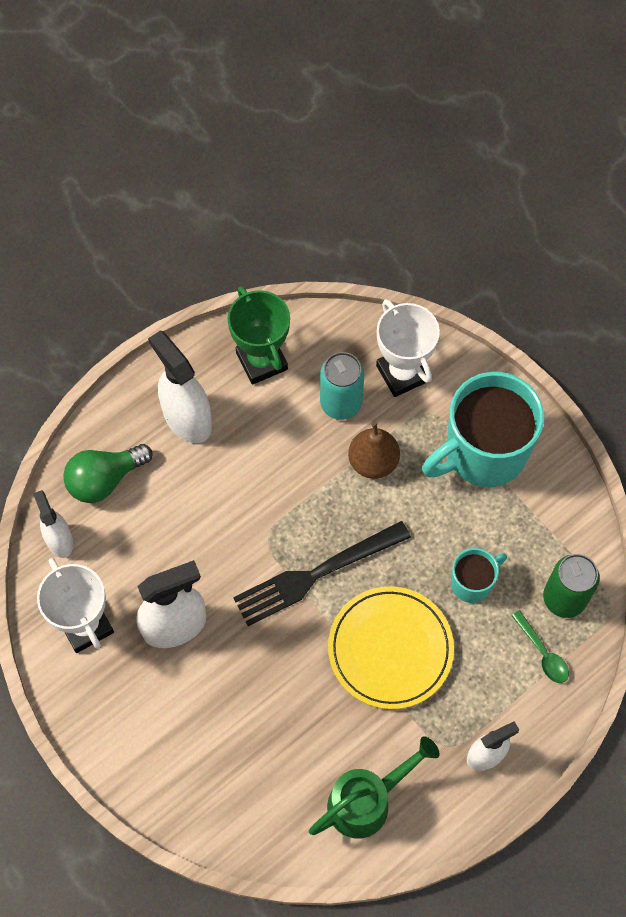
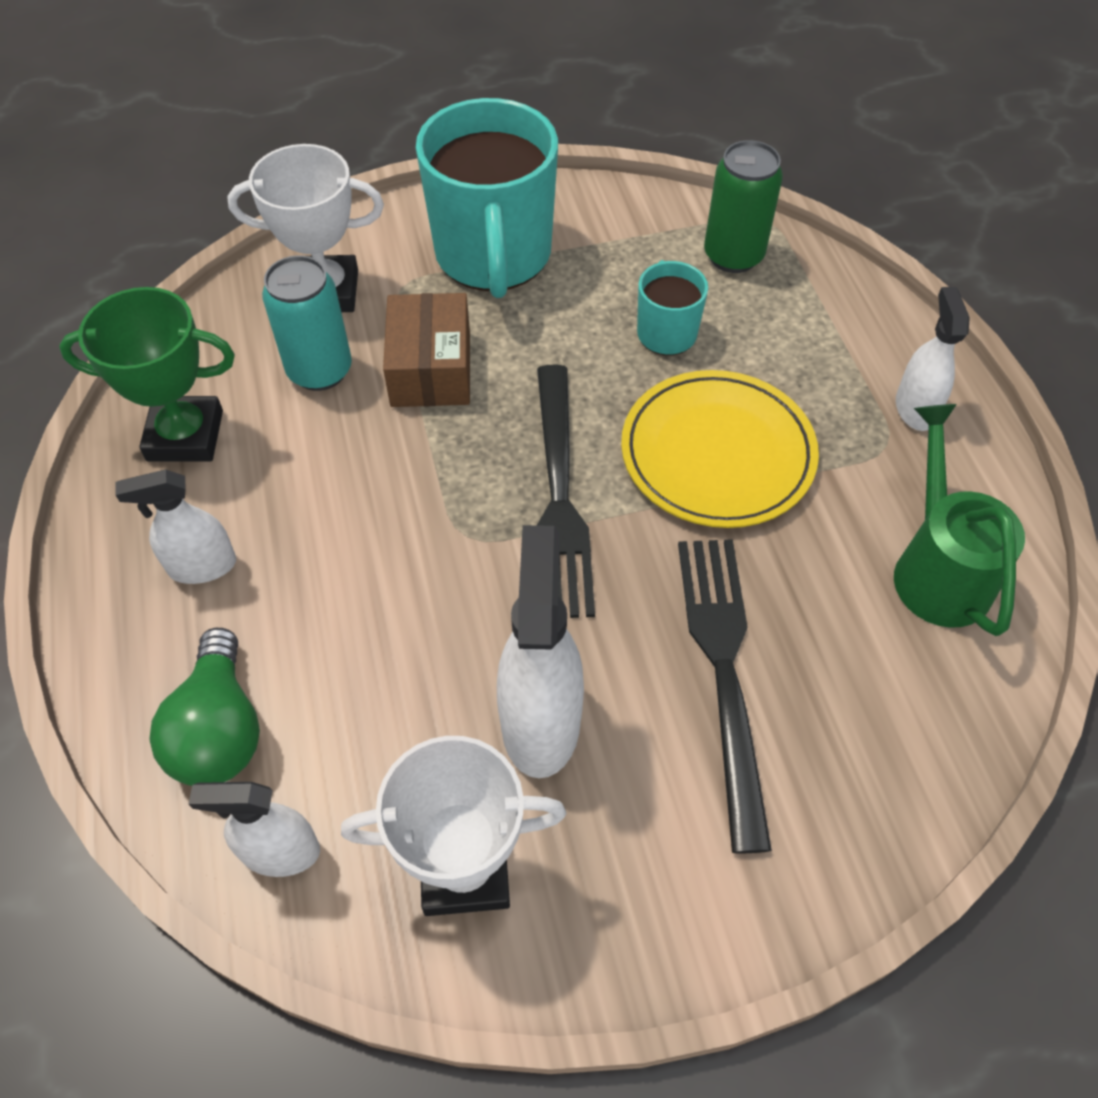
camera: 65 degrees left, 10 degrees down
white spray bottle [148,330,212,443] -> white spray bottle [116,469,236,584], size x0.62
brown pear [348,422,400,479] -> brown box [383,293,470,407]
green spoon [511,610,569,683] -> none
none -> black fork [678,539,772,853]

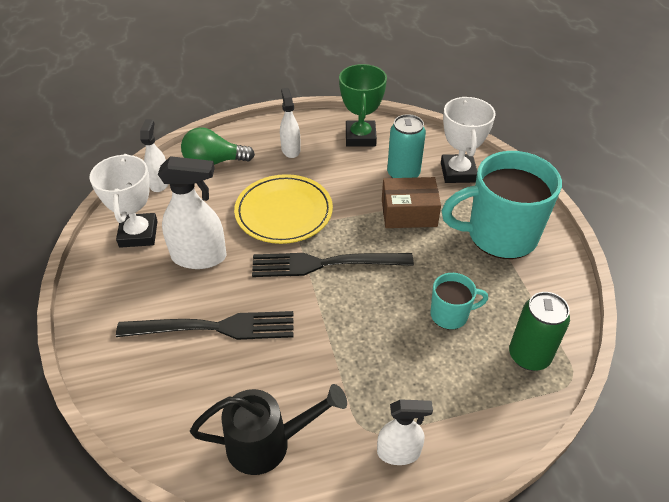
camera: 90 degrees right, 10 degrees down
yellow plate [621,370,819,528] -> yellow plate moved to [234,174,333,244]
green watering can [894,404,1025,636] -> black watering can [190,384,347,475]

